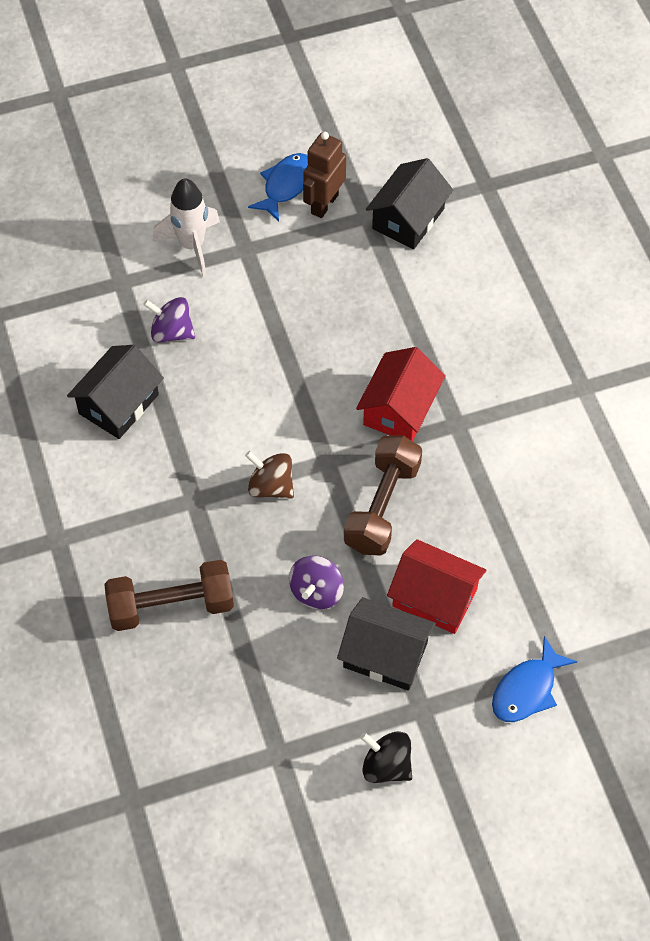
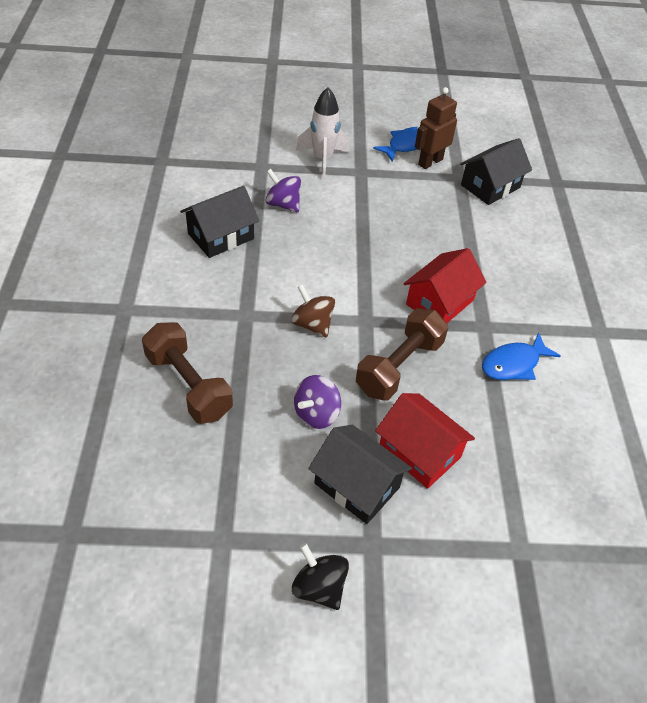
camera: 15 degrees right, 10 degrees down
brown dumbbell [104,560,234,631] -> brown dumbbell turned 45 degrees clockwise [142,322,233,424]
blue fish [492,636,577,722] -> blue fish moved to [482,332,561,380]

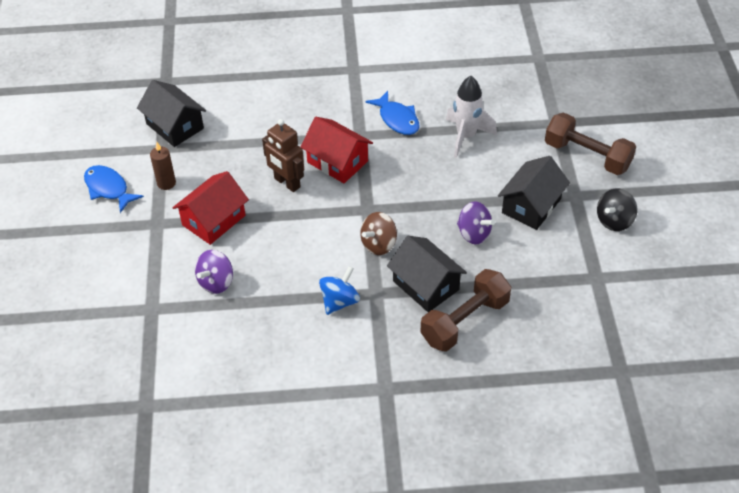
camera: 90 degrees left, 0 degrees up
black house [180,186,259,258] -> black house moved to [387,236,467,312]
white rocket [296,87,349,179] -> white rocket moved to [446,76,497,158]
brown dumbbell [356,308,448,400] -> brown dumbbell moved to [545,112,636,175]
red house [375,393,475,489] -> red house moved to [173,171,249,245]
brown robot [415,87,457,169] -> brown robot moved to [262,119,304,192]
none -> brown candle [150,142,176,190]
none -> blue spinning top [319,266,360,315]

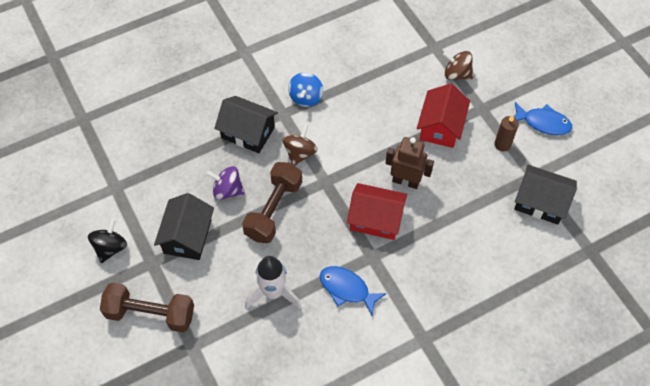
camera: 155 degrees right, 10 degrees up
purple spinning top [195,250,233,294] -> none
brown dumbbell [421,269,511,351] -> brown dumbbell moved to [242,162,302,243]
none -> brown spinning top [443,51,473,80]

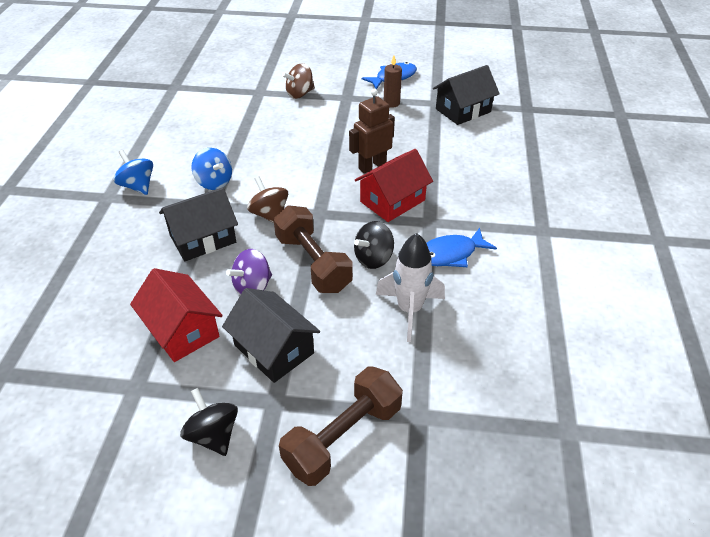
camera: 55 degrees left, 15 degrees down
red house [417,83,470,148] -> red house moved to [130,268,223,362]
none -> blue spinning top [113,150,153,195]
none -> black spinning top [354,221,394,269]

